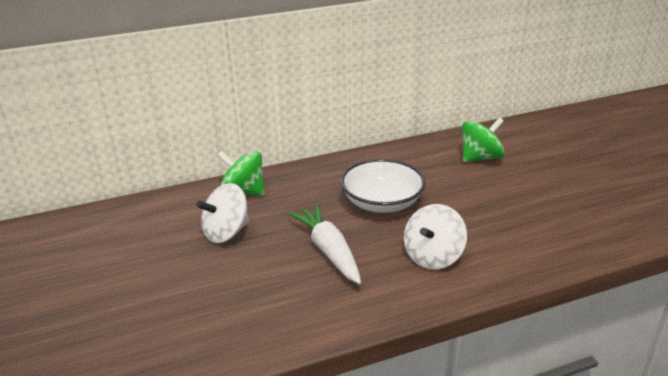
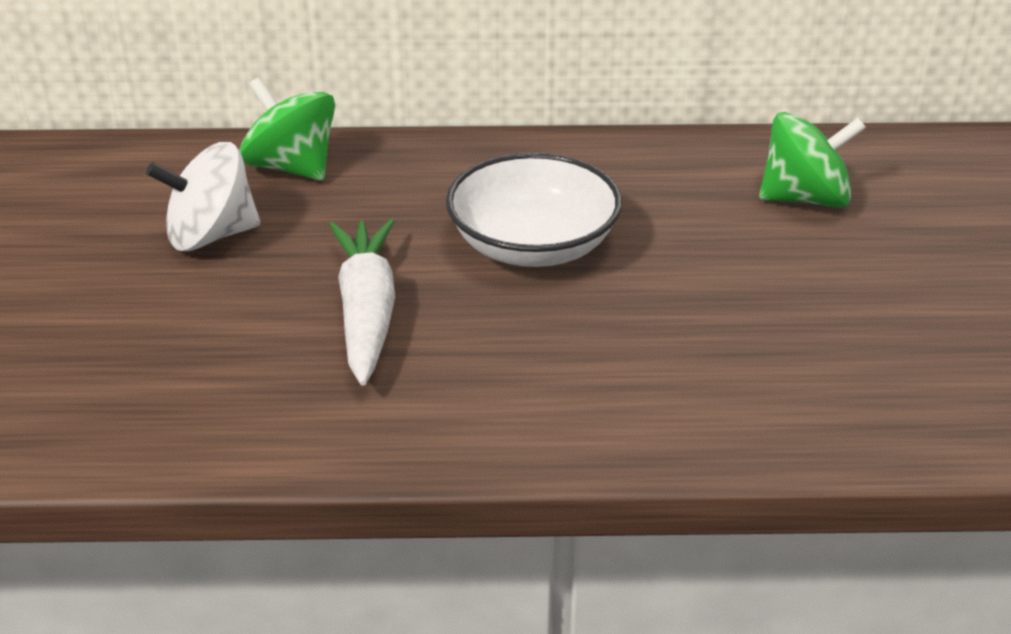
camera: 20 degrees right, 5 degrees up
white spinning top [404,204,467,269] -> none

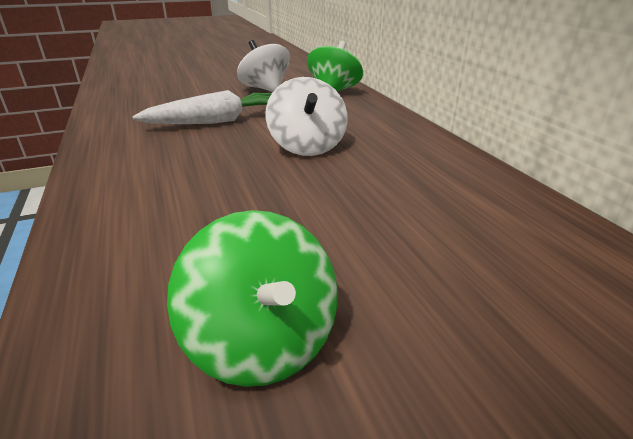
camera: 70 degrees right, 5 degrees down
white bowl [446,153,622,267] -> white spinning top [266,77,348,156]
green spinning top [759,112,866,208] -> green spinning top moved to [167,210,338,387]

